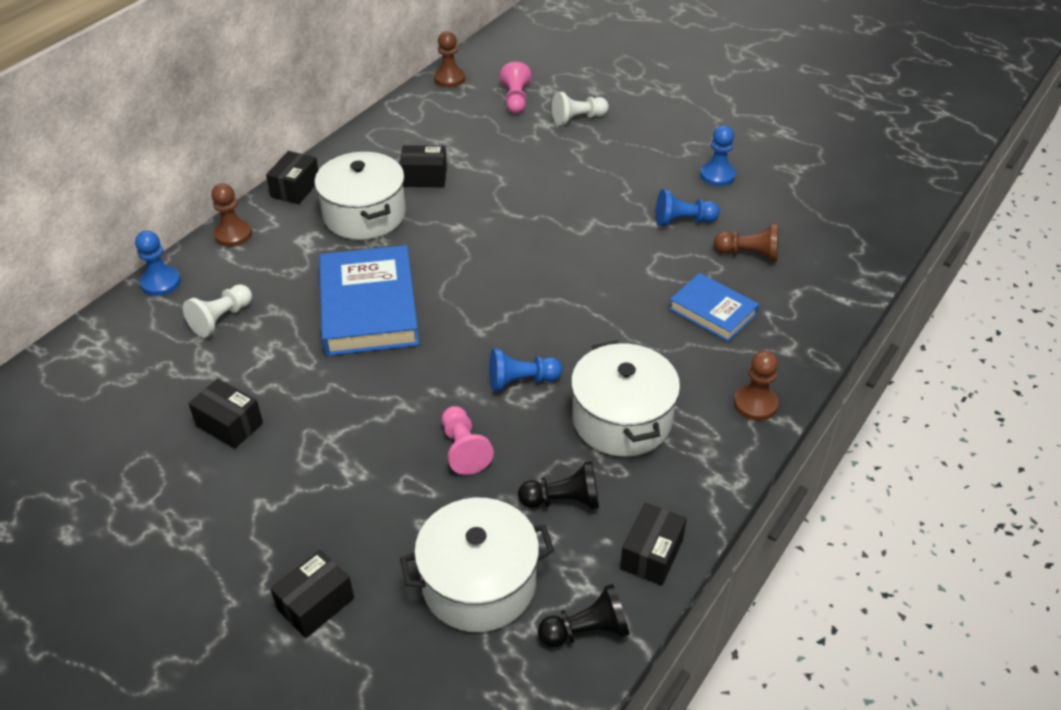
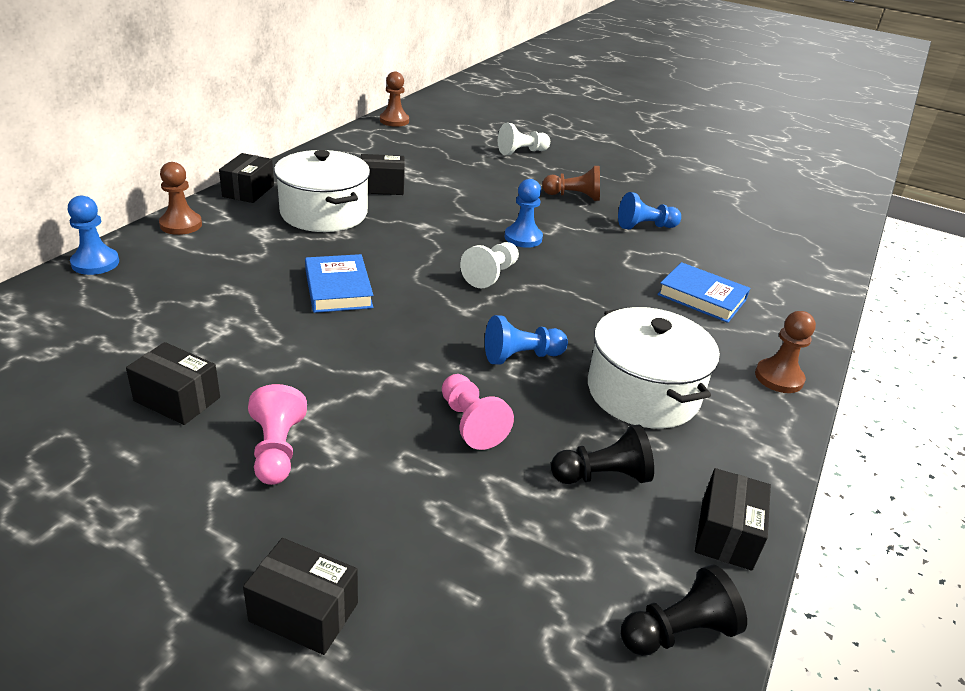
camera: 10 degrees left, 10 degrees down
white pawn [183,284,252,337] -> white pawn moved to [460,242,519,288]
black box [270,550,354,638] -> black box turned 75 degrees clockwise [243,538,358,655]
blue book [319,245,419,356] -> blue book [305,254,373,313], size x0.58
white pot [400,498,554,632] -> none
pink pawn [500,62,531,114] -> pink pawn moved to [248,384,307,485]
blue pawn [700,125,736,186] -> blue pawn moved to [505,179,543,248]
brown pawn [714,223,779,262] -> brown pawn moved to [542,166,600,201]

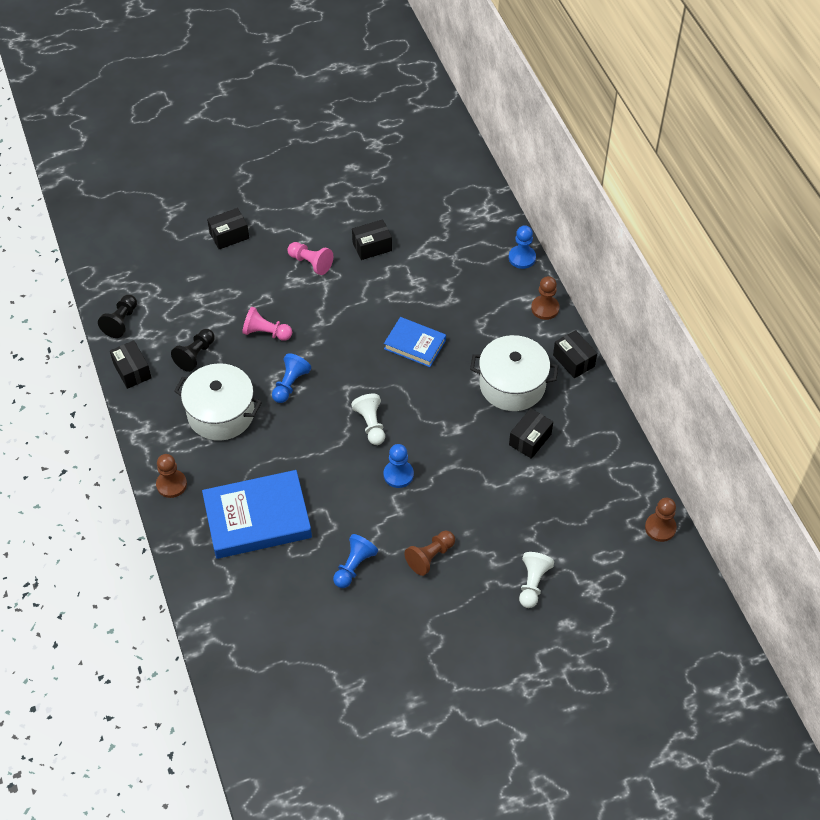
camera: 135 degrees right, 20 degrees up
blue book [657,262,750,323] -> blue book [202,470,312,559], size x1.74

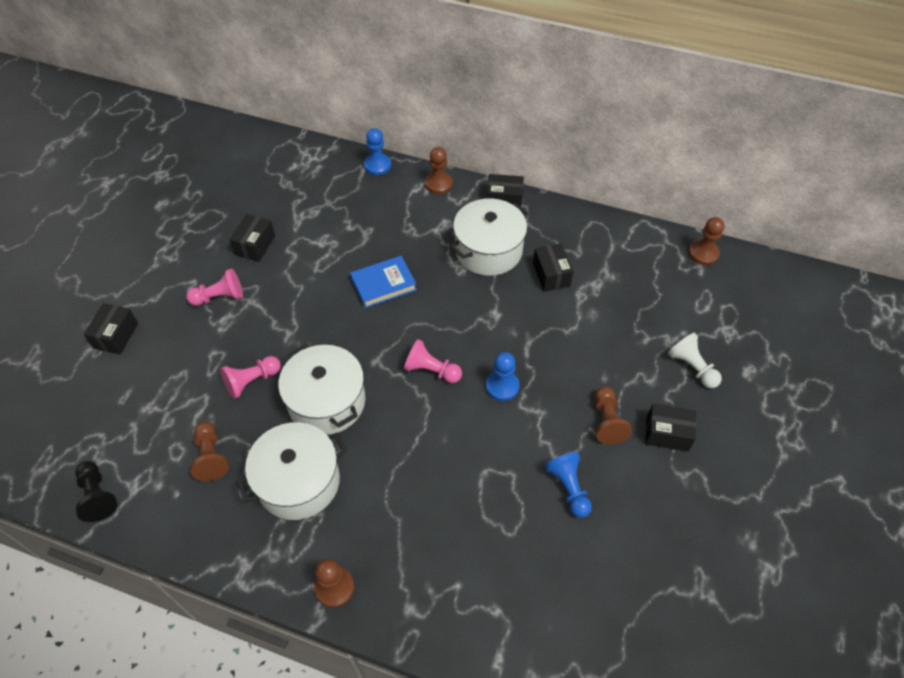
camera: 50 degrees left, 0 degrees up
black box [110,340,151,389] -> black box moved to [645,404,696,452]
black pawn [171,329,215,372] -> brown pawn [190,421,229,481]
blue book [202,470,312,559] -> none
blue pawn [272,353,311,403] -> white pot [278,344,365,435]
white pawn [351,394,385,445] -> pink pawn [404,339,462,383]

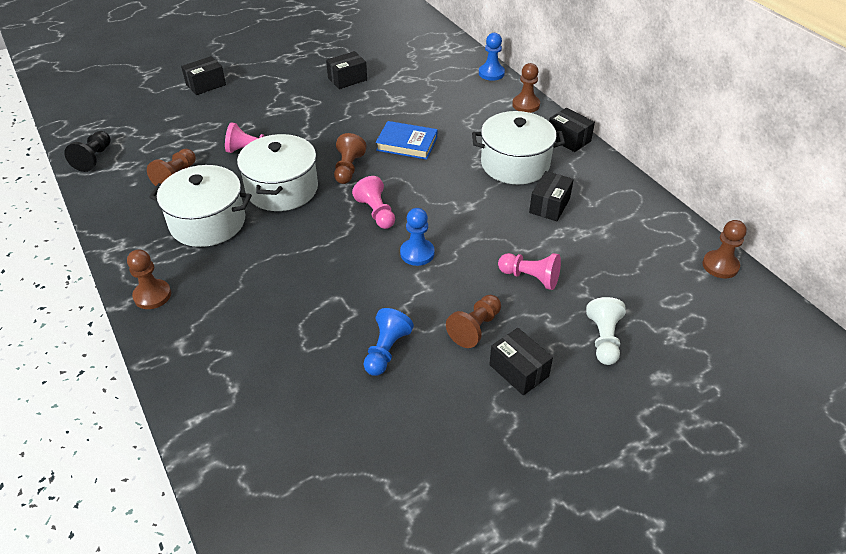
camera: 40 degrees right, 10 degrees down
pink pawn [186,268,243,306] -> pink pawn moved to [498,253,561,290]
none -> brown pawn [334,133,367,184]

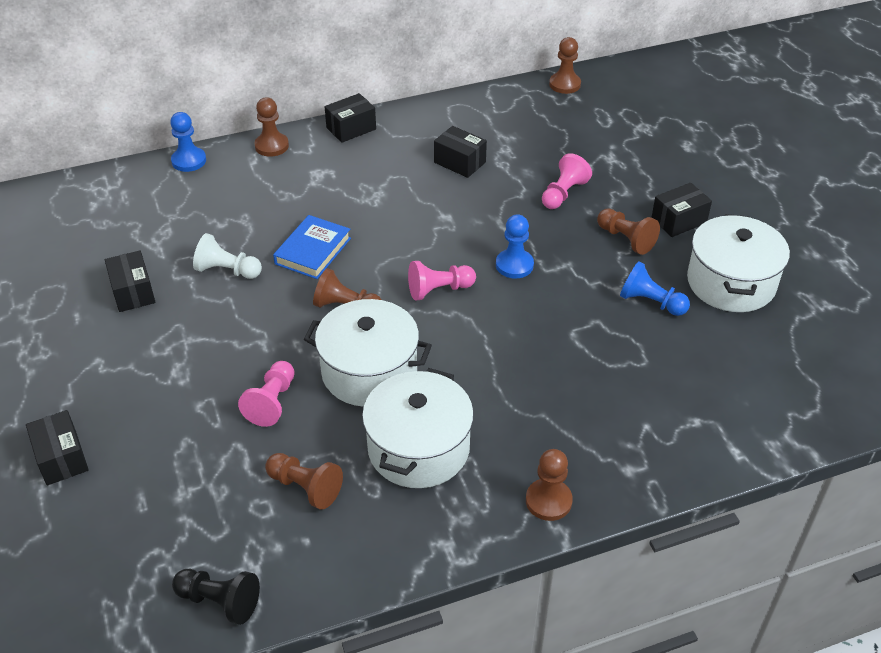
camera: 80 degrees left, 0 degrees up
white pot [472,111,565,184] -> white pot moved to [687,214,790,312]
white pawn [586,297,626,365] -> white pawn moved to [193,233,262,279]

